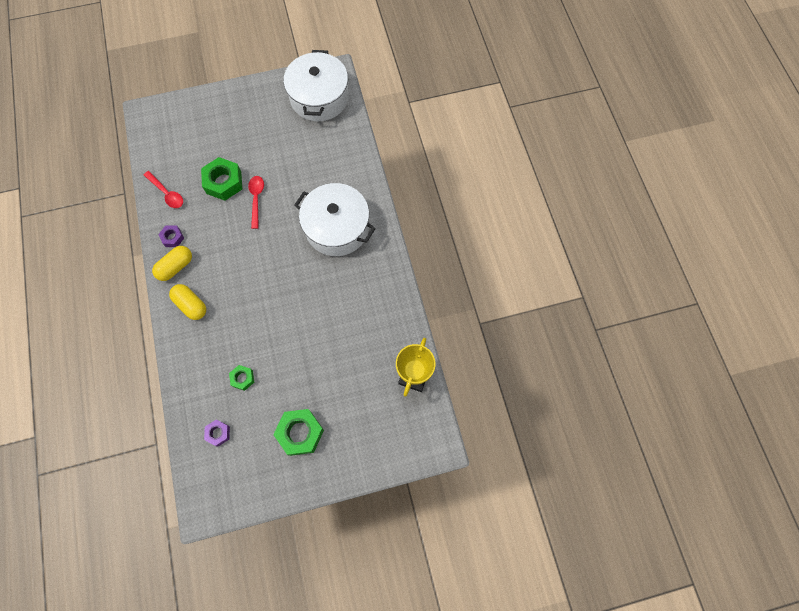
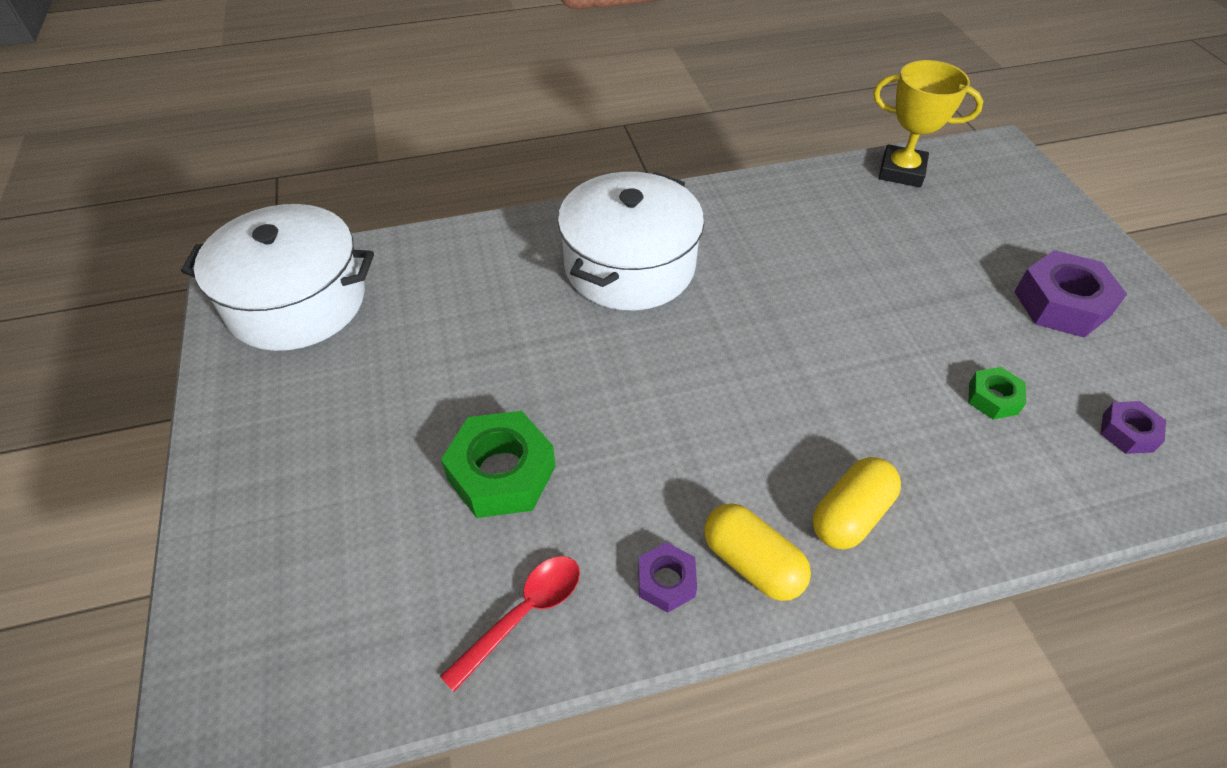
camera: 90 degrees left, 20 degrees down
red spoon [248,176,264,229] -> none
green nut [273,409,324,456] -> purple nut [1014,250,1127,338]

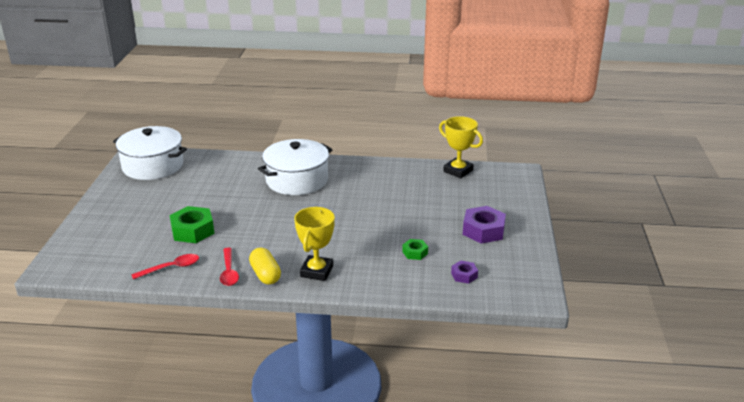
camera: 20 degrees right, 20 degrees down
purple nut [638,542,697,613] -> red spoon [220,248,239,286]
yellow capsule [812,457,901,550] -> yellow trophy [294,207,335,281]

